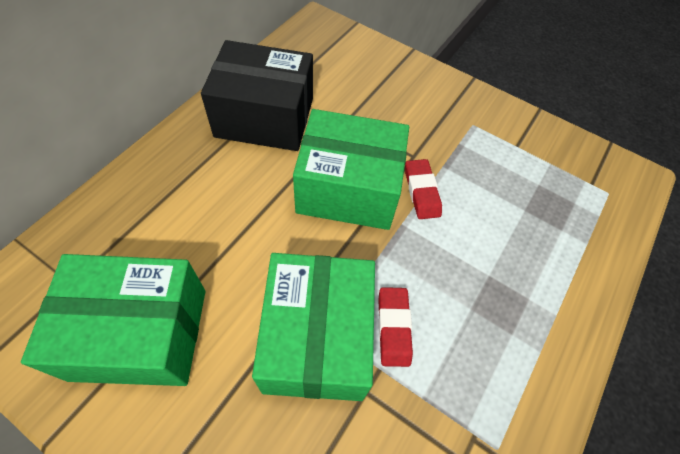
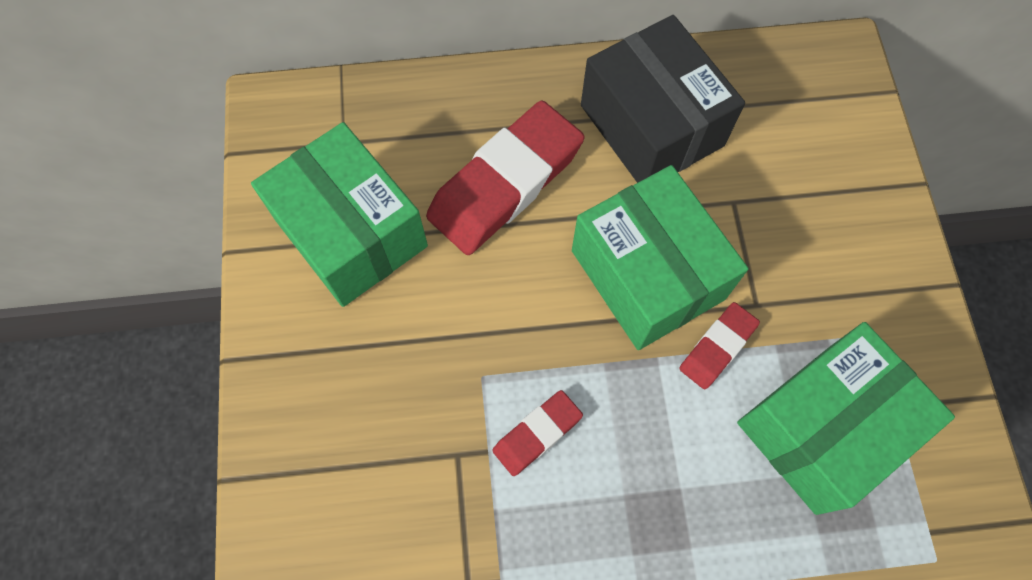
camera: 55 degrees right, 10 degrees up
green box [252,253,375,401] -> green box moved to [737,322,955,515]
none -> red eraser [426,100,585,255]

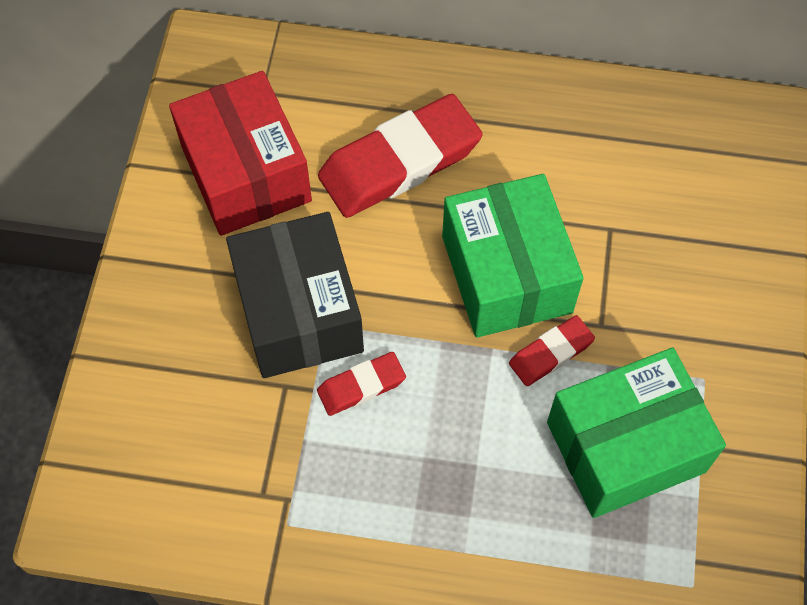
camera: 15 degrees right, 5 degrees down
green box [251,122,428,307] -> red box [169,71,312,236]
black box [581,15,745,183] -> black box moved to [226,212,364,378]

